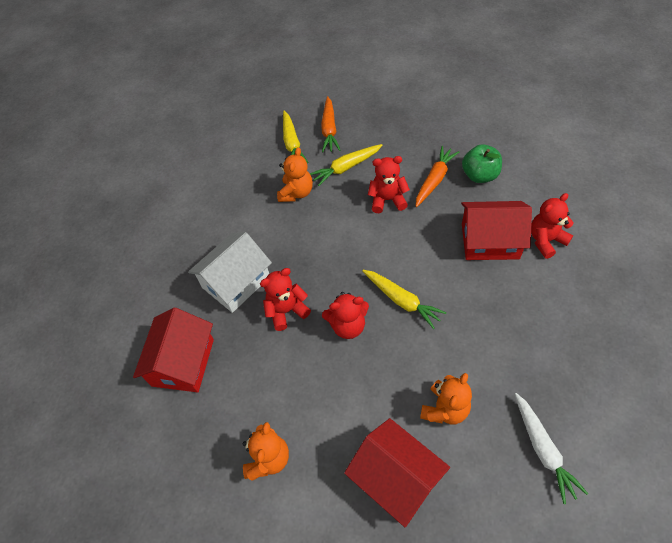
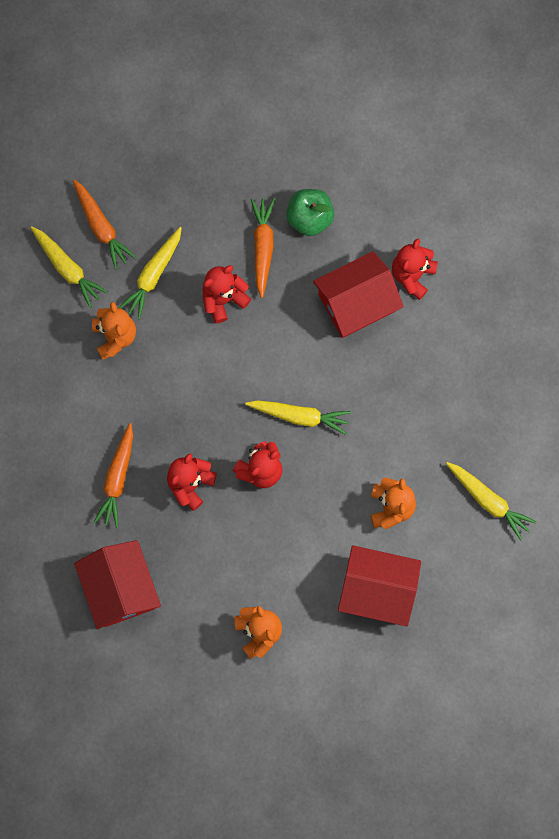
camera: 35 degrees left, 20 degrees up
white house [188,232,272,313] -> orange carrot [94,423,133,528]
white carrot [515,393,588,504] -> yellow carrot [446,462,536,541]

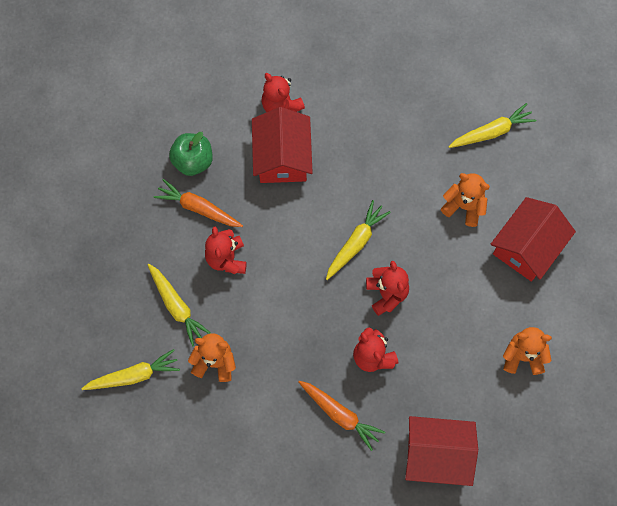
camera: 65 degrees left, 5 degrees down
orange carrot [73,180,136,269] -> none

